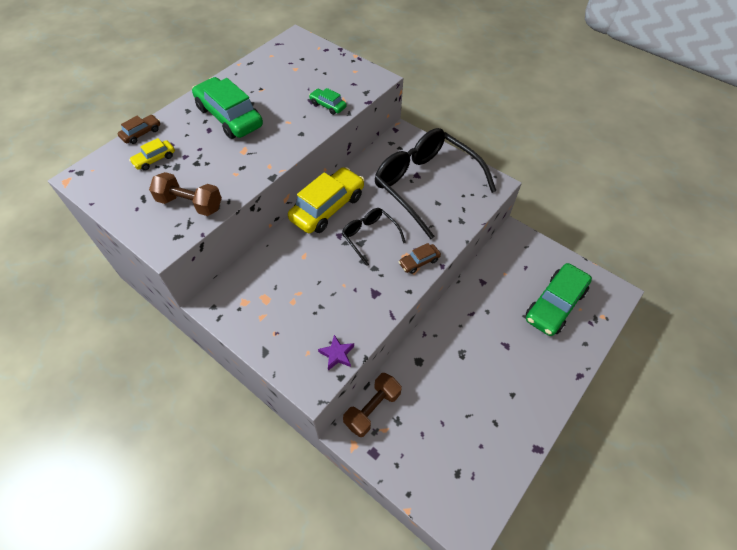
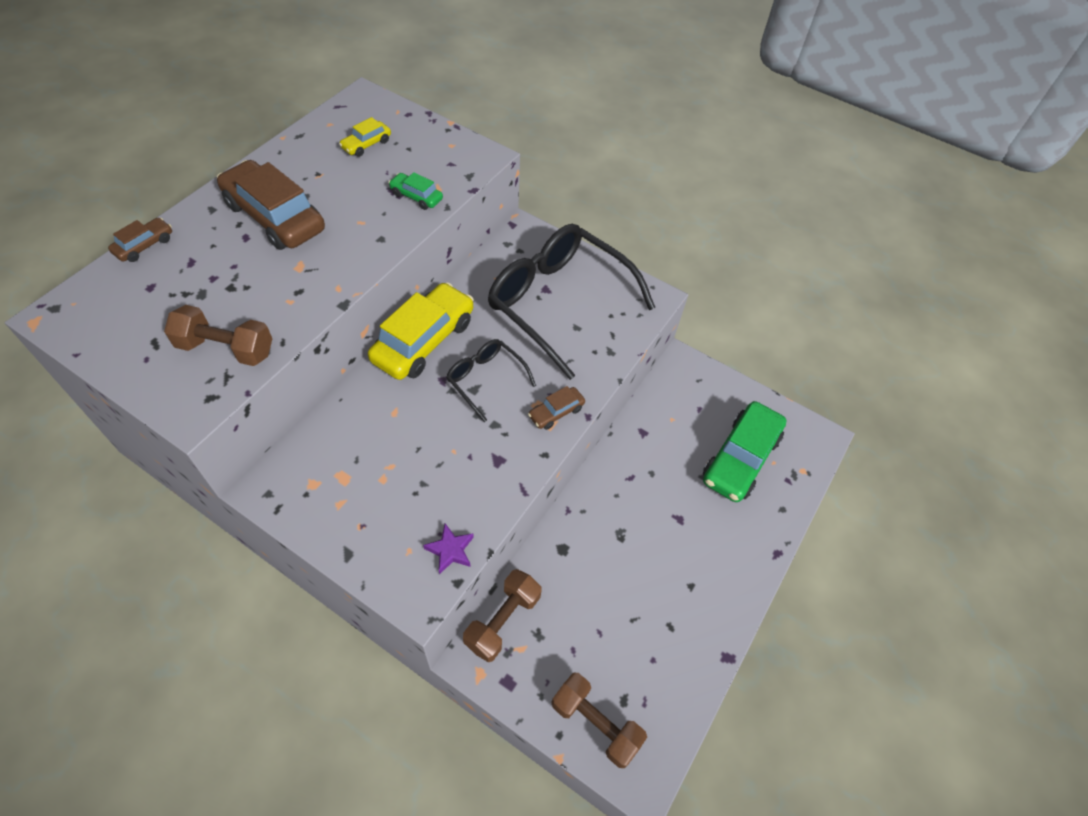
camera: 10 degrees left, 0 degrees up
yellow car [129,138,175,171] -> yellow car moved to [339,117,391,157]
green car [192,77,263,139] -> brown car [217,160,325,250]
none -> brown dumbbell [551,673,647,768]

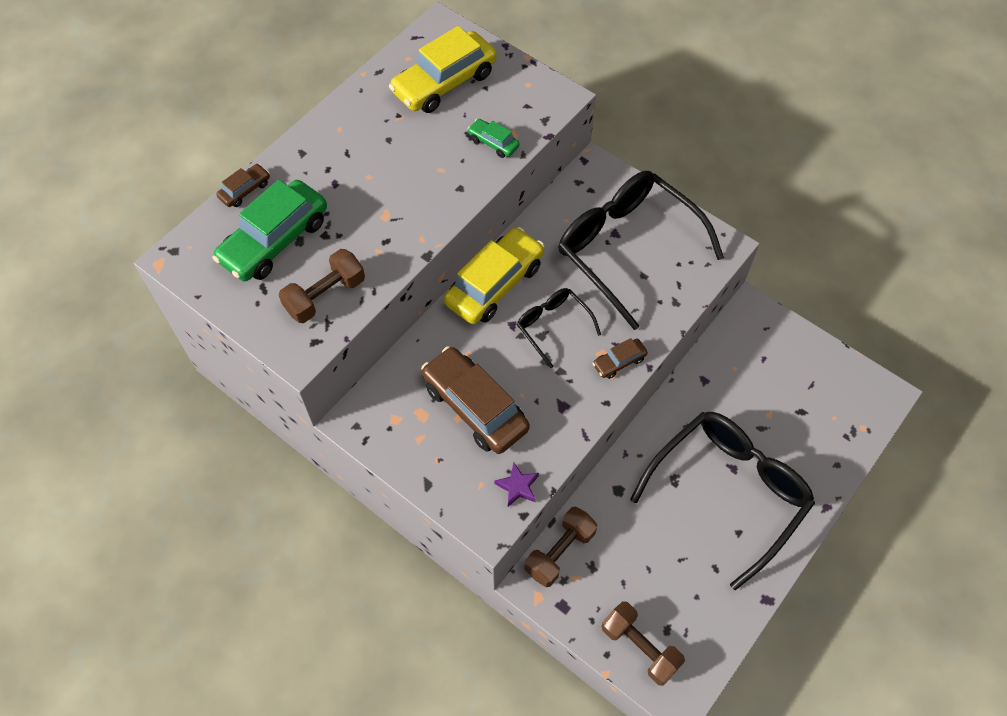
camera: 10 degrees right, 5 degrees up
brown dumbbell [164,305,272,366] -> brown dumbbell turned 60 degrees counterclockwise [279,249,365,323]
brown car [217,160,325,250] -> brown car moved to [421,346,530,454]
yellow car [339,117,391,157] -> yellow car [389,26,497,113], size x2.14
green car [703,401,787,502] -> green car moved to [212,180,327,281]
none -> black glasses [630,412,815,590]

